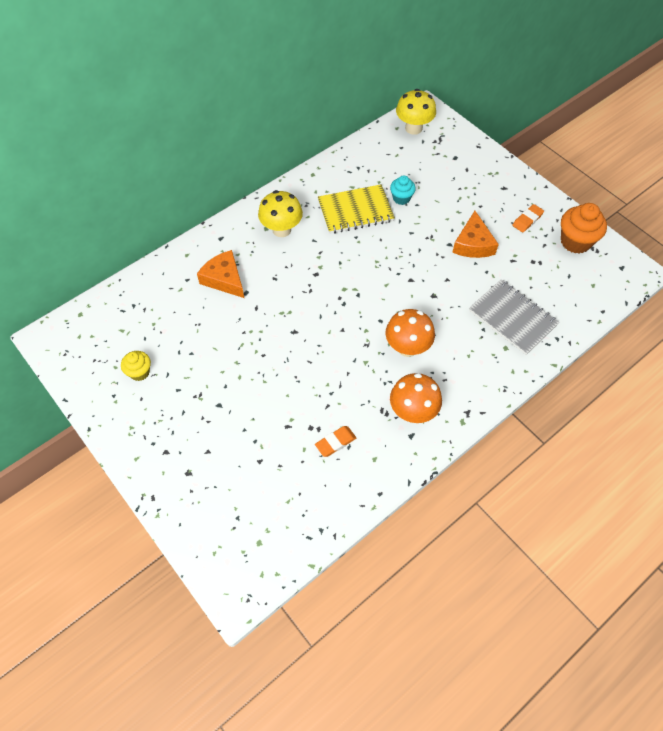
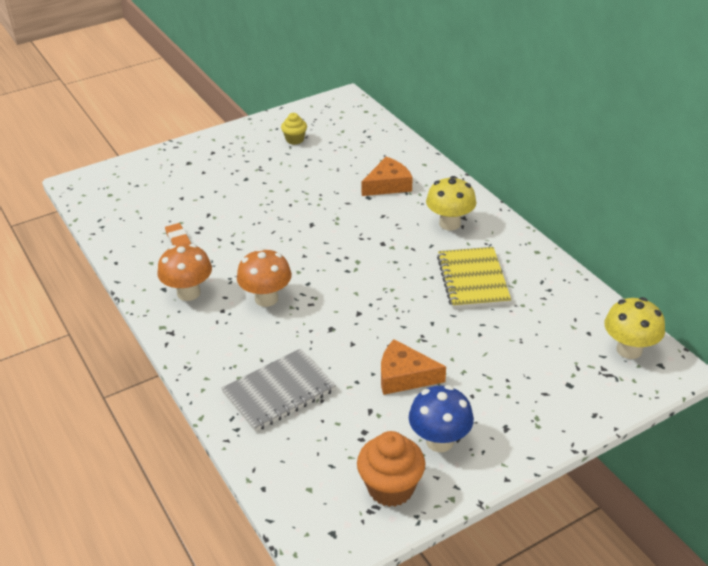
camera: 100 degrees right, 20 degrees down
turquoise cupcake [390,176,416,205] -> none
orange eraser [512,204,544,233] -> blue mushroom [409,385,474,452]

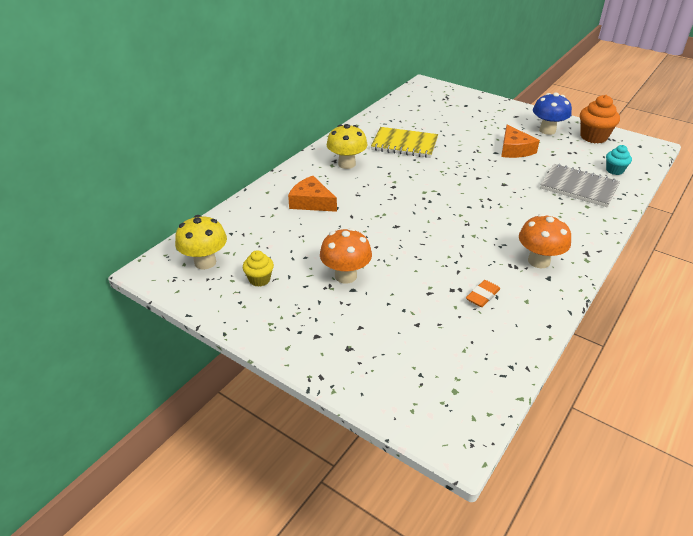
camera: 115 degrees left, 0 degrees up
orange mushroom [237,248,292,307] -> orange mushroom moved to [320,228,372,284]
yellow notebook [437,247,511,309] -> yellow notebook turned 45 degrees clockwise [371,127,438,158]
yellow mushroom [604,297,665,359] -> yellow mushroom moved to [175,215,227,269]
none -> turquoise cupcake [606,145,632,175]

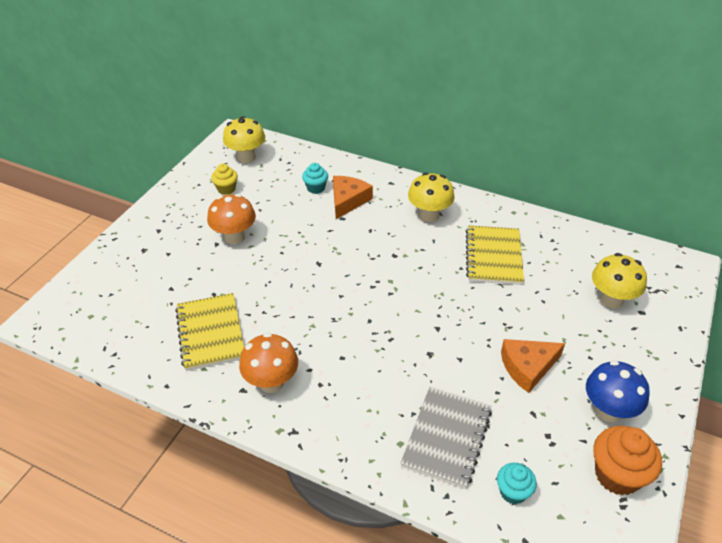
camera: 80 degrees right, 5 degrees up
orange eraser [466,280,500,307] -> yellow notebook [175,293,244,371]
none -> turquoise cupcake [302,163,328,194]
none -> yellow mushroom [592,253,647,308]

